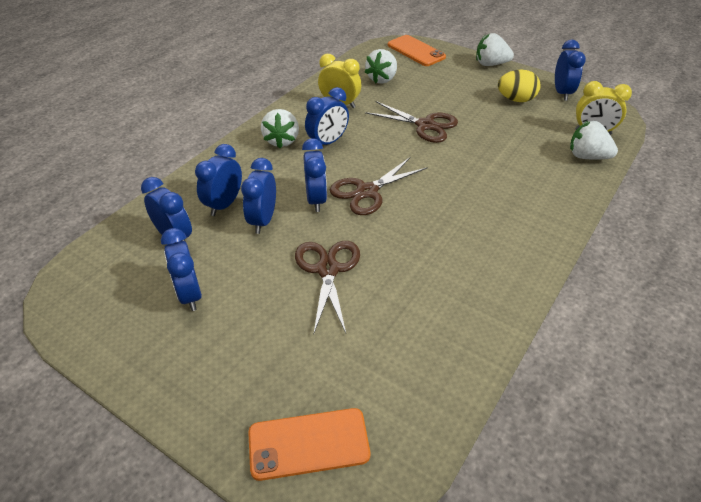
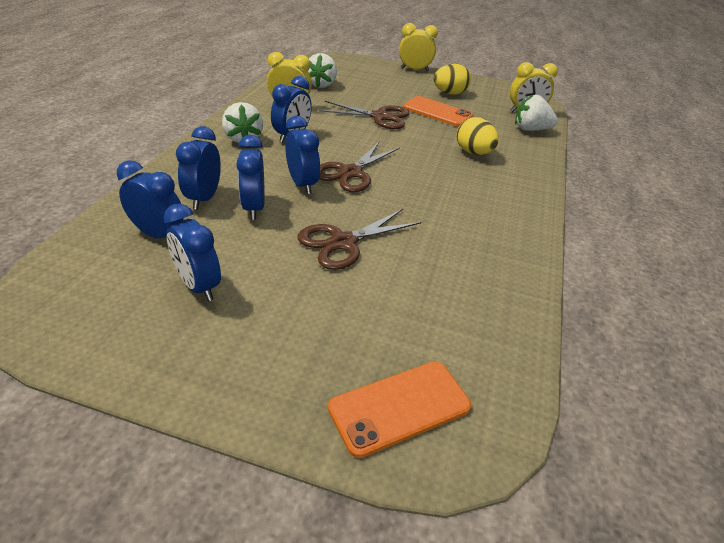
camera: 20 degrees left, 5 degrees down
brown scissors [295,241,360,335] -> brown scissors turned 105 degrees counterclockwise [297,209,421,270]
orange phone [388,35,446,66] -> orange phone moved to [403,96,473,127]
white strawberry [476,33,514,66] -> yellow clock [399,23,438,71]
blue clock [555,40,586,101] -> none
none -> yellow egg [456,117,499,155]

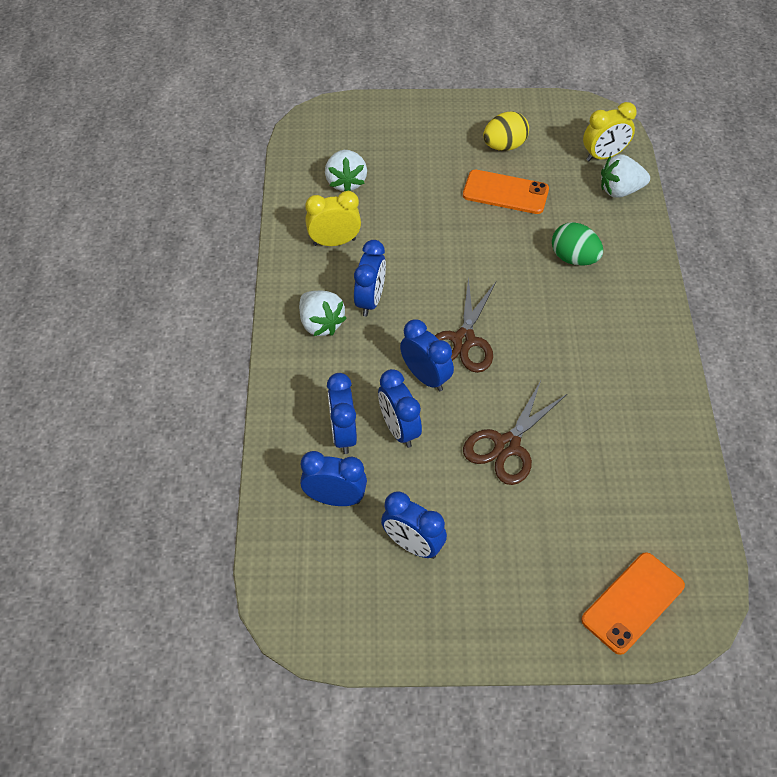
camera: 15 degrees left, 15 degrees up
brown scissors [319,101,409,129] -> none
yellow clock [399,23,438,71] -> none
yellow egg [456,117,499,155] -> green egg [552,222,603,266]

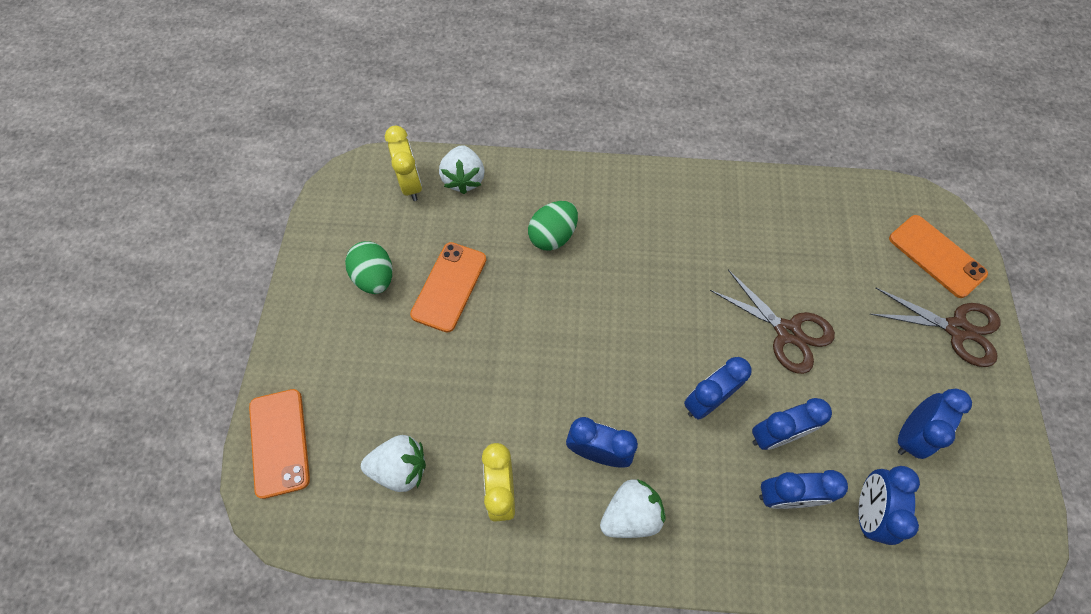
camera: 85 degrees left, 10 degrees up
brown scissors [435,276,496,373] -> brown scissors moved to [870,287,1001,367]
yellow egg [483,111,529,151] -> green egg [345,241,392,294]
none -> orange phone [249,389,310,499]

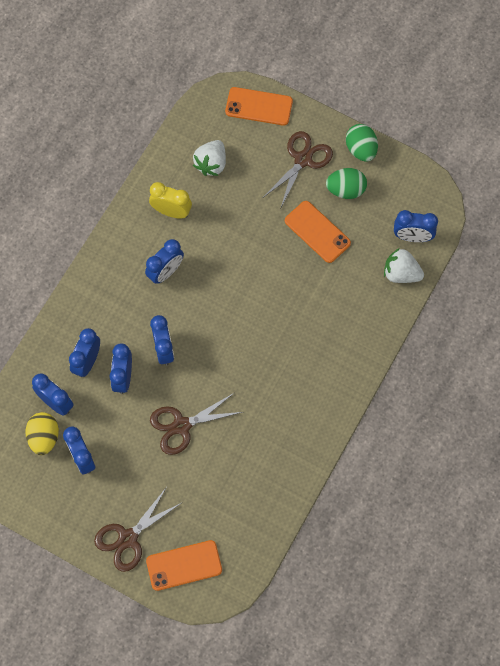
camera: 115 degrees right, 5 degrees up
yellow clock [385,126,422,201] -> blue clock [394,210,438,242]
green egg [528,201,578,251] -> green egg moved to [346,124,378,162]
white strawberry [600,479,666,538] -> none
none -> yellow egg [25,412,59,455]
none -> brown scissors [264,131,333,207]

